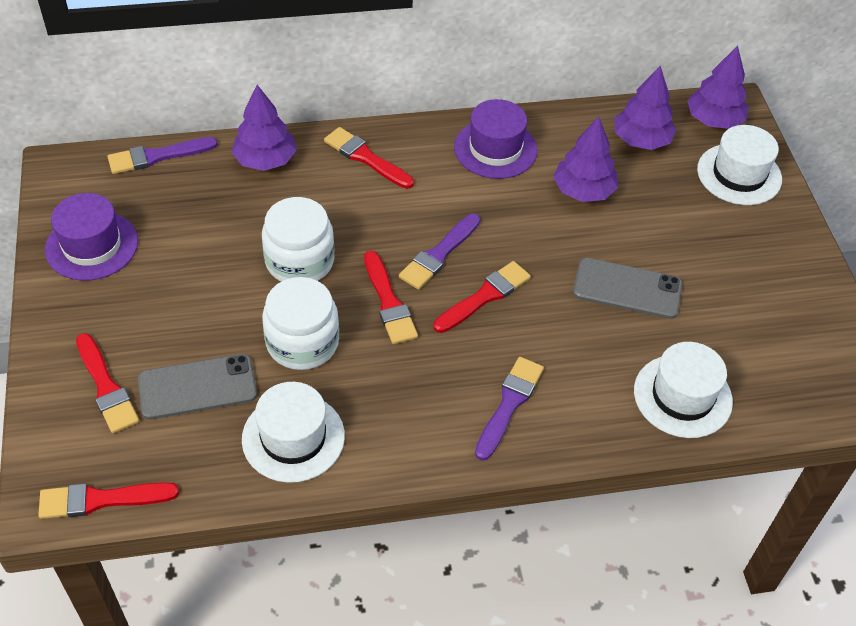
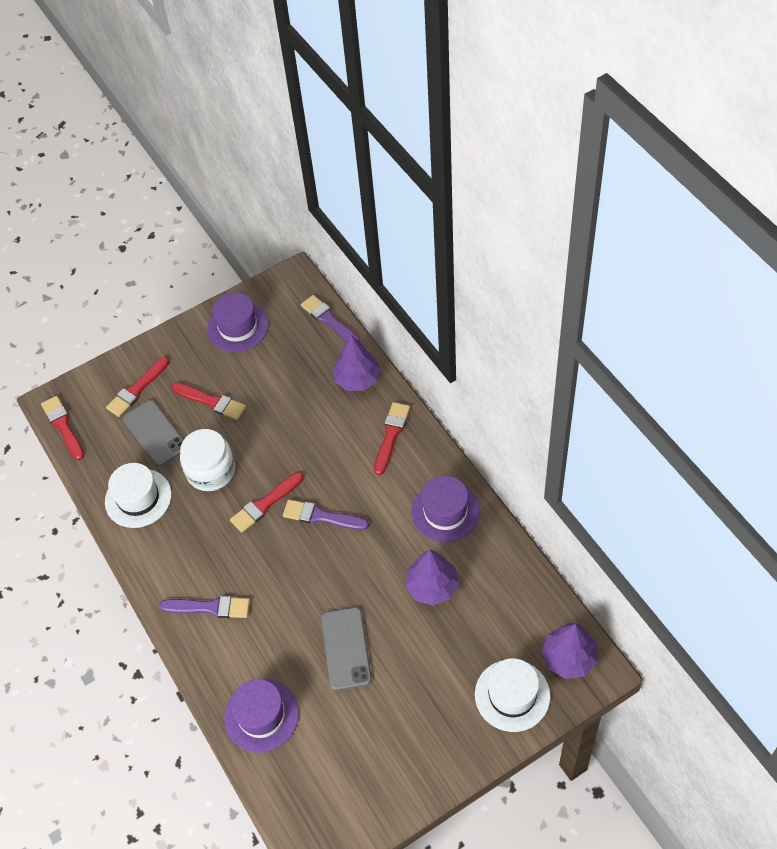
camera: 75 degrees right, 5 degrees up
white jar [262,197,335,282] -> none
red brush [433,261,531,333] -> red brush moved to [171,383,246,420]
purple tree [614,66,676,150] -> none
white hat [634,342,733,438] -> purple hat [224,679,299,753]

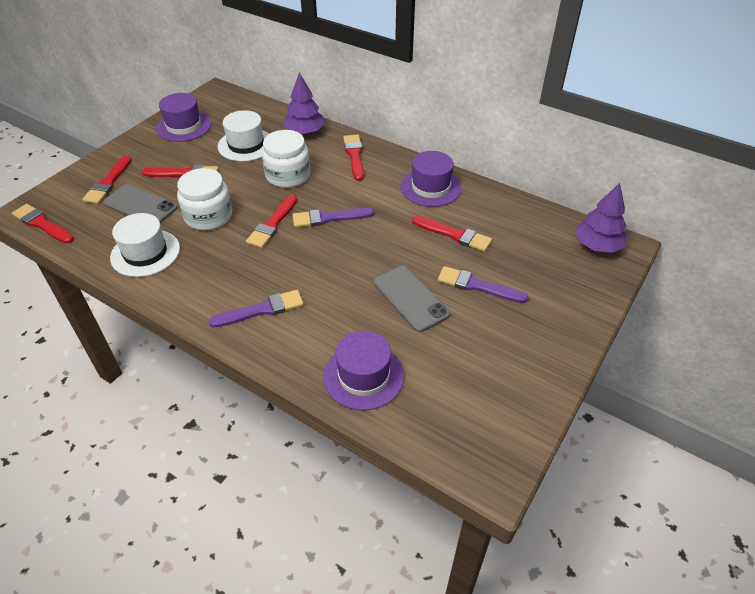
camera: 30 degrees left, 10 degrees down
purple brush [301,295,361,342] -> purple brush moved to [438,266,529,303]
purple tree [405,550,459,606] -> red brush [412,216,492,252]
white hat [475,658,550,732] -> white hat moved to [218,110,269,162]
none -> white jar [262,130,310,188]

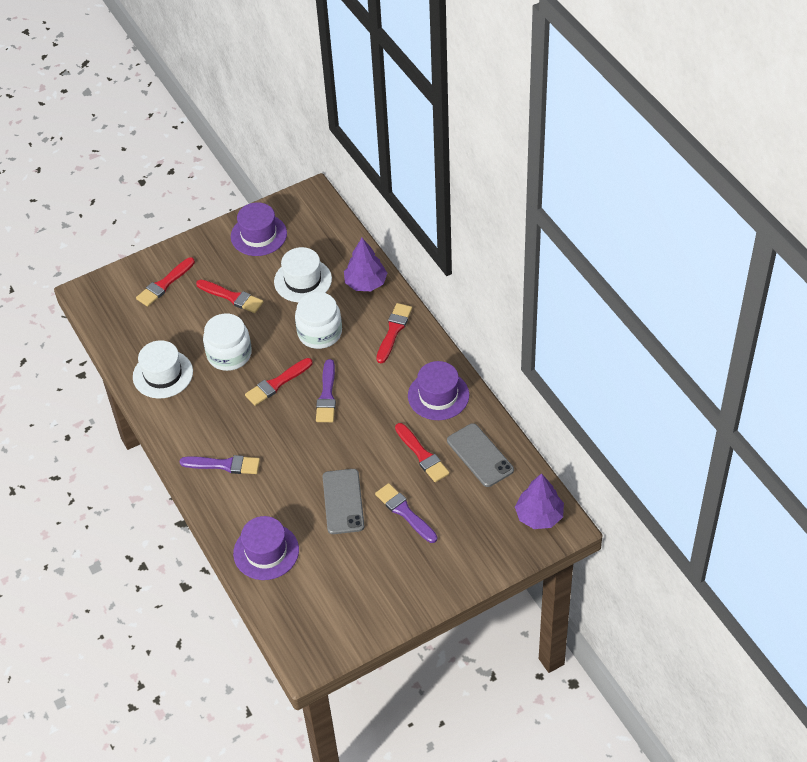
camera: 30 degrees right, 5 degrees up
red brush [12,204,74,244] -> none
grey phone [103,184,178,223] -> grey phone moved to [447,423,514,487]
purple brush [293,208,374,227] -> purple brush turned 105 degrees counterclockwise [316,359,336,422]

